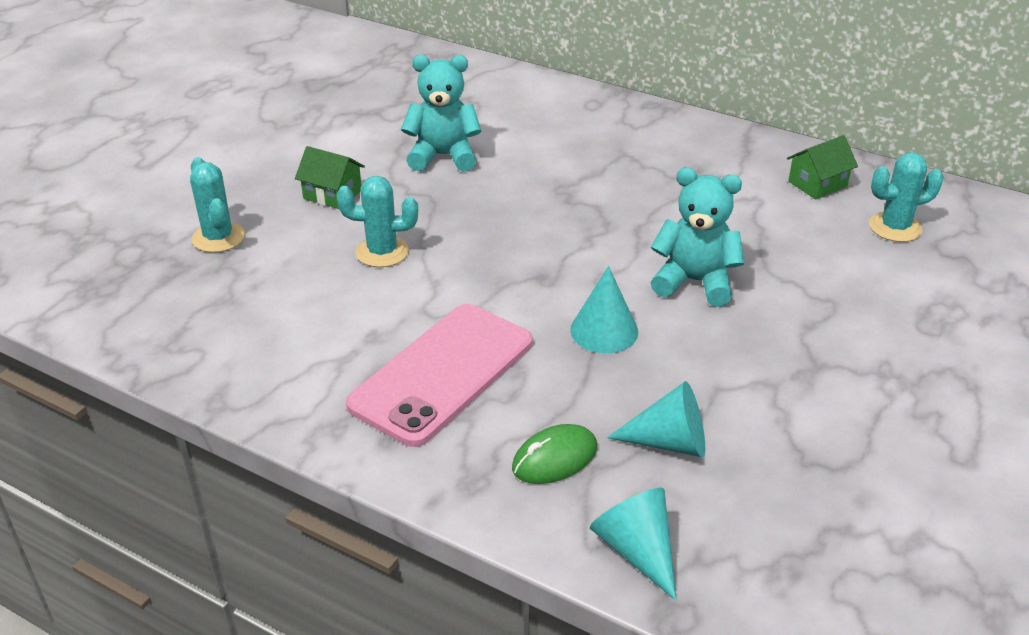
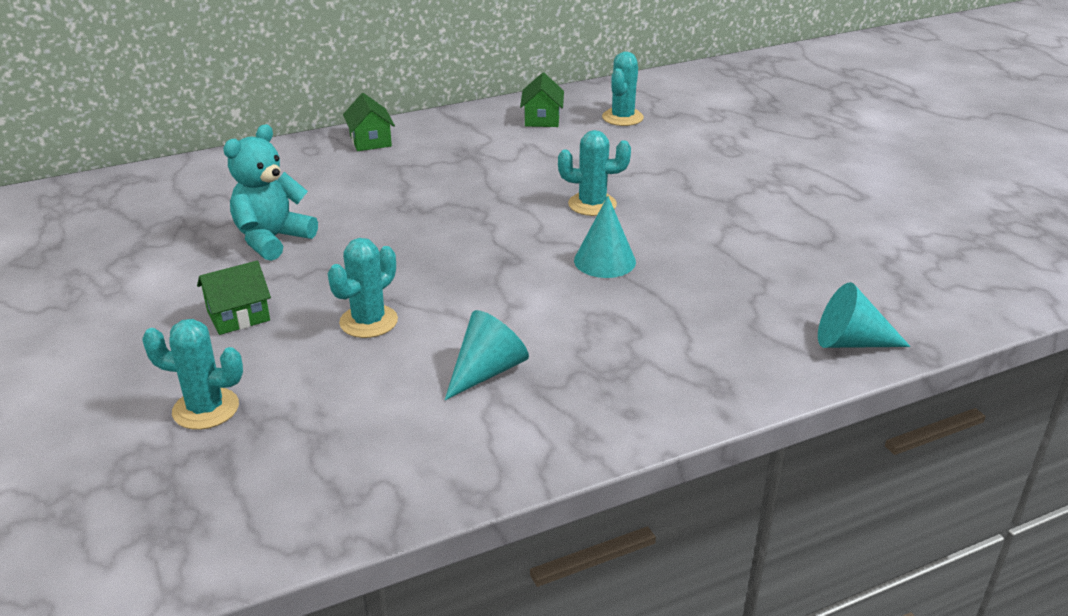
camera: 55 degrees left, 5 degrees down
pink phone [346,304,533,447] -> none
green mouse [512,424,597,484] -> none
turquoise cone [607,381,705,457] -> turquoise cone moved to [445,310,529,400]
turquoise teddy bear [651,168,744,307] -> turquoise cactus [558,130,631,216]
none -> green house [343,93,395,151]

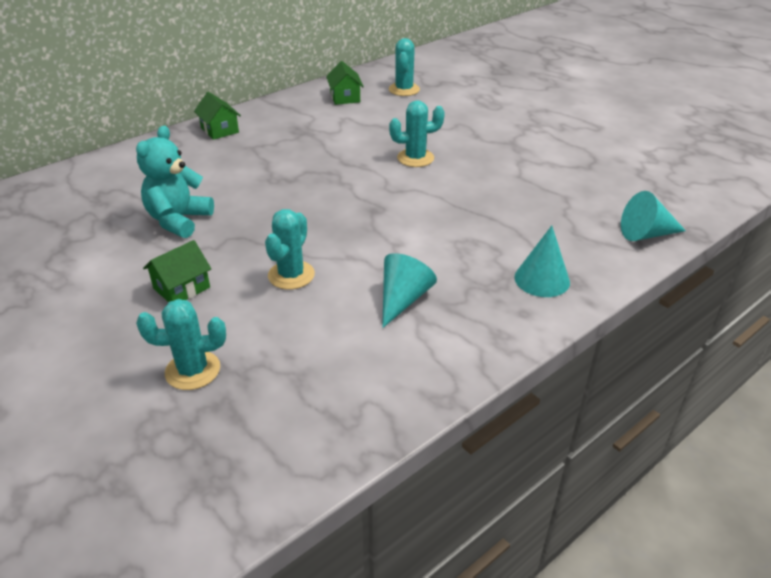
camera: 15 degrees left, 5 degrees up
turquoise cone [574,196,636,278] -> turquoise cone moved to [514,226,570,297]

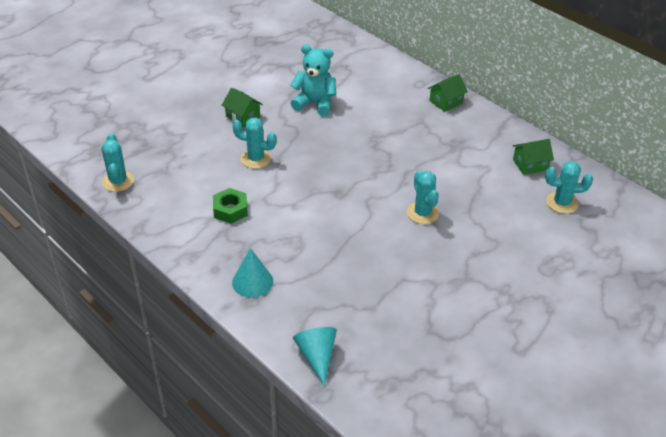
camera: 85 degrees right, 5 degrees up
turquoise cactus [136,299,226,390] -> turquoise cactus moved to [102,133,134,192]
turquoise cone [382,253,437,328] -> green nut [213,188,248,224]

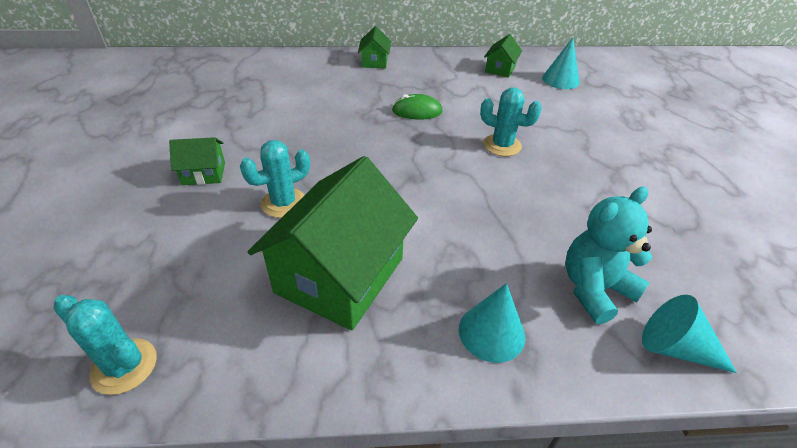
camera: 50 degrees left, 0 degrees up
green nut [213,188,248,224] -> green house [248,156,418,330]
turquoise teddy bear [290,44,336,116] -> turquoise teddy bear moved to [566,187,652,324]
turquoise cactus [545,161,593,214] -> turquoise cone [542,38,579,89]
none -> green mouse [392,94,443,120]

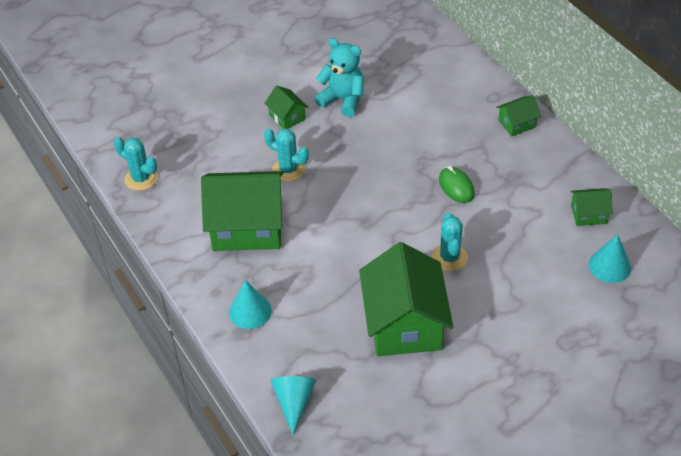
camera: 65 degrees right, 5 degrees up
turquoise cactus [53,295,157,395] -> turquoise cactus turned 60 degrees counterclockwise [114,137,158,191]
turquoise teddy bear [566,187,652,324] -> turquoise teddy bear moved to [315,38,364,117]
none -> green house [359,242,453,356]

